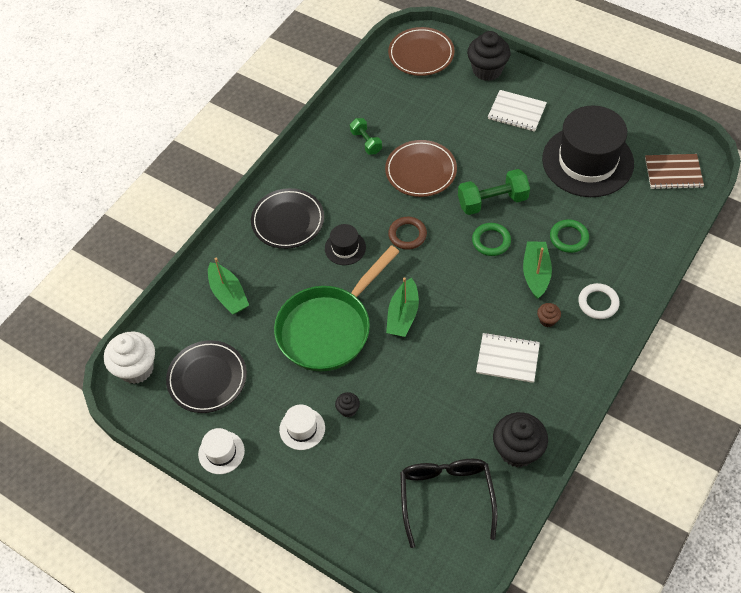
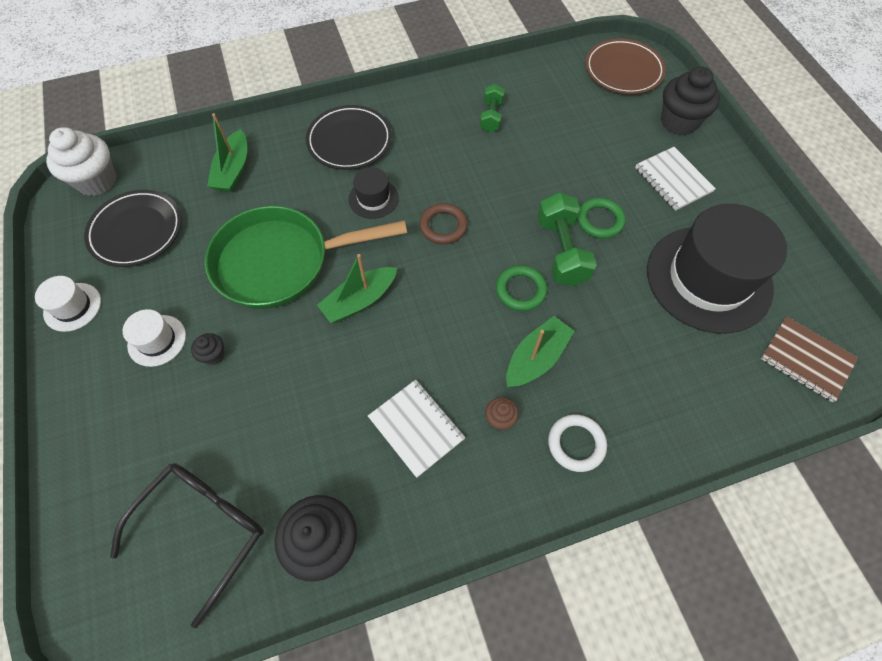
camera: 35 degrees right, 5 degrees up
brown plate [385,140,457,197] -> none
green dumbbell [458,169,530,215] -> green dumbbell turned 60 degrees clockwise [538,192,597,286]
green ring [550,219,589,253] -> green ring moved to [577,198,625,238]

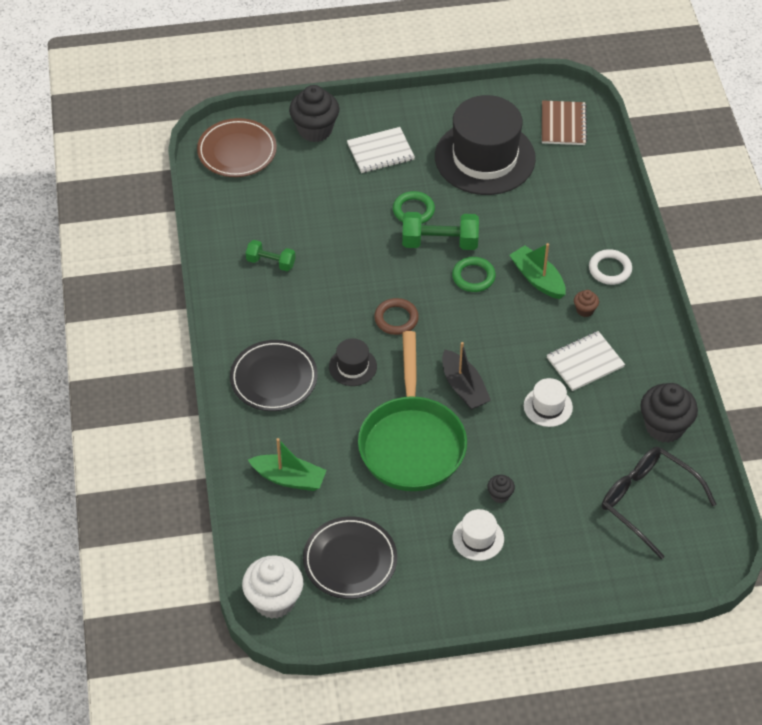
camera: 80 degrees left, 10 degrees down
white hat [35,276,101,332] -> white hat moved to [524,378,573,427]
green boat [317,254,397,323] -> black boat [442,342,491,410]
brown notebook [761,316,858,402] -> brown notebook turned 45 degrees counterclockwise [542,100,587,145]

